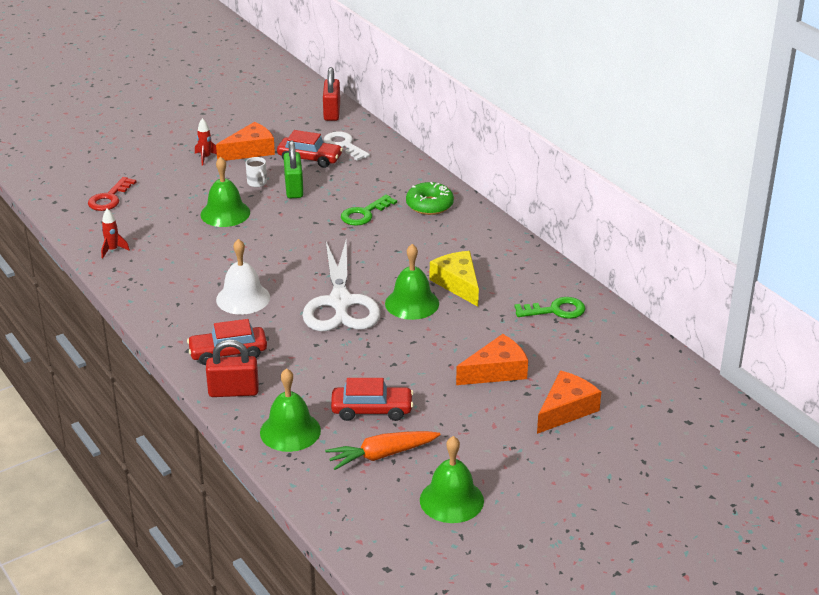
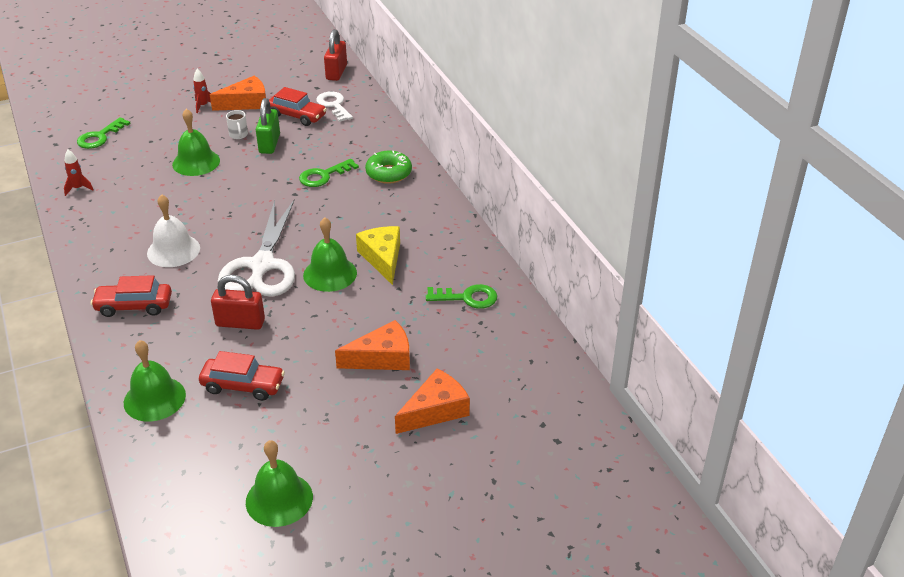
camera: 10 degrees right, 5 degrees up
red key [88,177,136,211] -> green key [77,117,131,149]
red padlock [206,340,259,397] -> red padlock moved to [211,275,265,330]
orange carrot [325,431,441,470] -> none

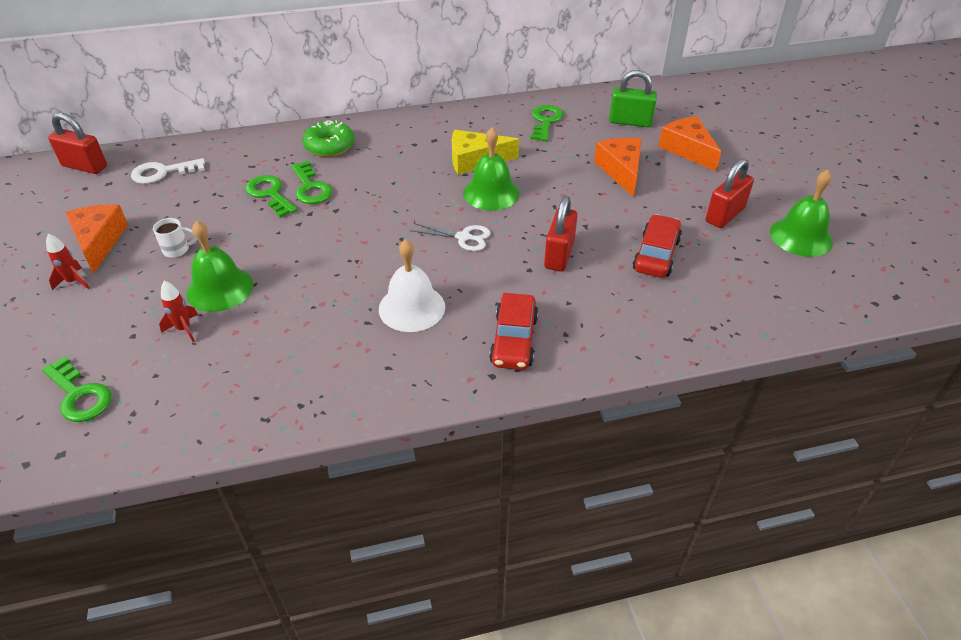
camera: 80 degrees left, 5 degrees up
red rocket [64,149,93,196] -> red rocket moved to [159,281,198,342]
green bell [124,340,186,422] -> none
white scissors [218,200,295,297] -> white scissors [410,223,491,251], size x0.45
green padlock [256,98,280,154] -> green padlock moved to [609,70,657,127]
red car [269,87,327,126] -> none
none -> green key [245,175,297,218]
none -> red padlock [706,158,754,228]

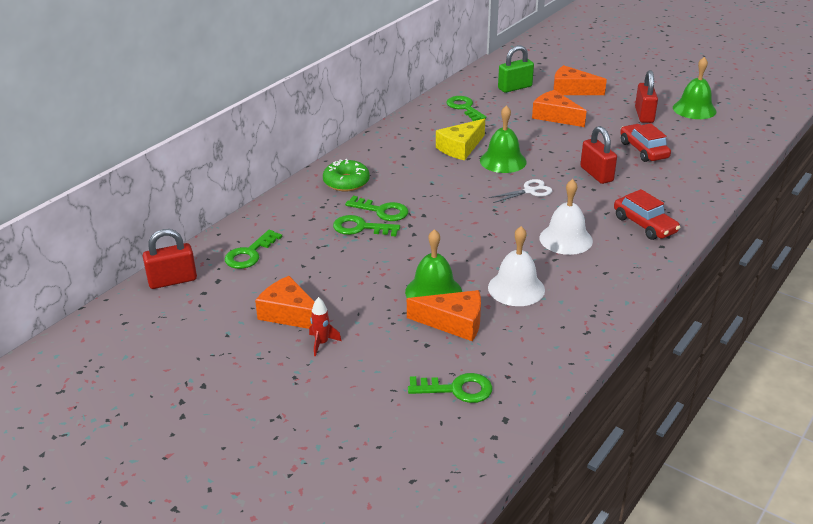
camera: 40 degrees left, 10 degrees down
white key [131,158,205,184] -> green key [224,230,282,269]
white mug [153,218,197,258] -> none
red rocket [159,281,198,342] -> orange cheese [407,290,481,341]
none -> white bell [488,226,545,306]

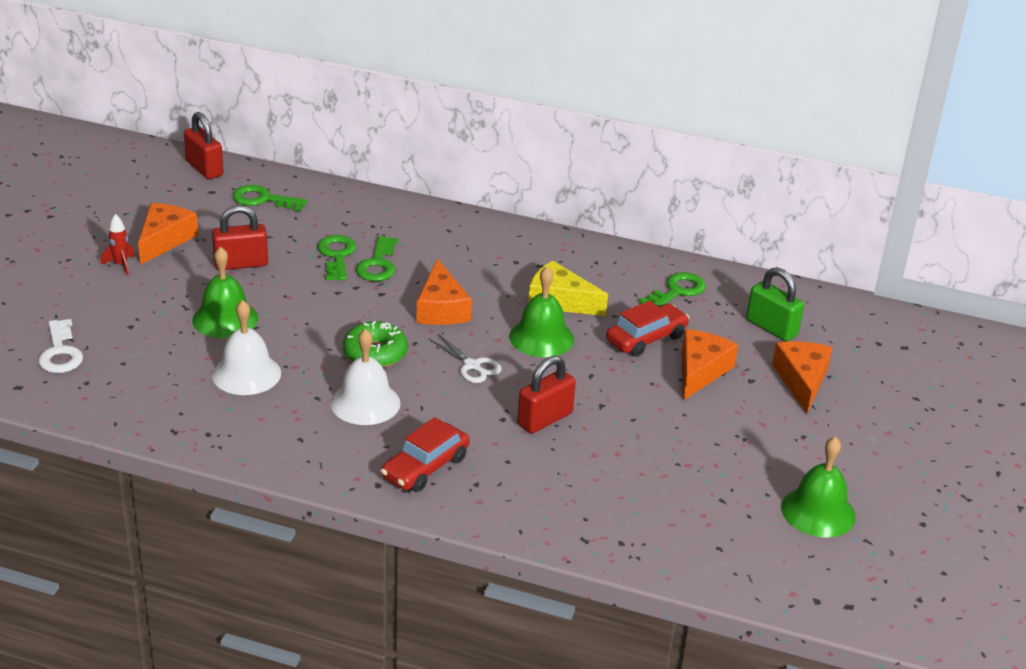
camera: 70 degrees right, 0 degrees up
green donut [323,159,370,191] -> green donut moved to [343,321,408,367]
orange cheese [407,290,481,341] -> orange cheese moved to [416,259,472,325]
green key [408,373,492,403] -> white key [38,319,83,373]
red car [620,123,671,162] -> red car moved to [606,301,689,357]
red padlock [635,70,658,123] -> red padlock moved to [212,205,268,270]

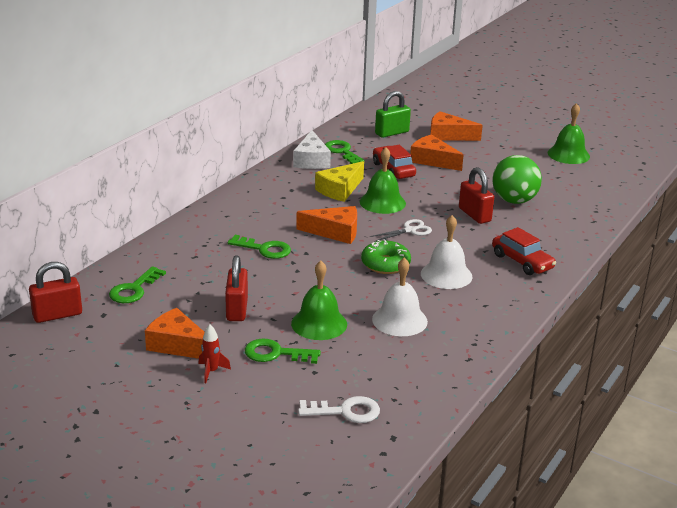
camera: 75 degrees left, 5 degrees down
green key [317,235,356,280] -> green key moved to [245,339,321,364]
none -> white cheese [293,130,331,169]
none -> green ball [492,155,542,204]

